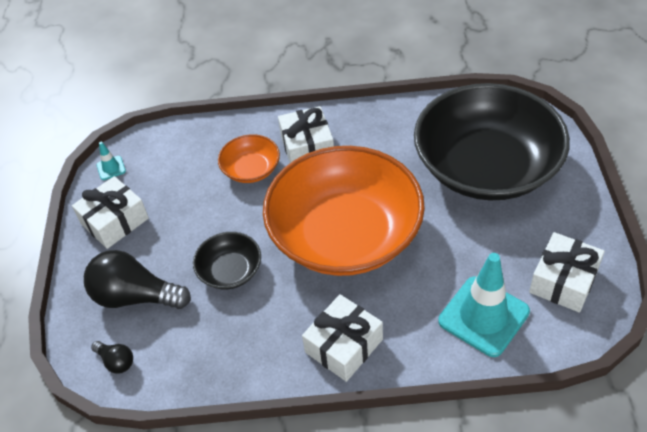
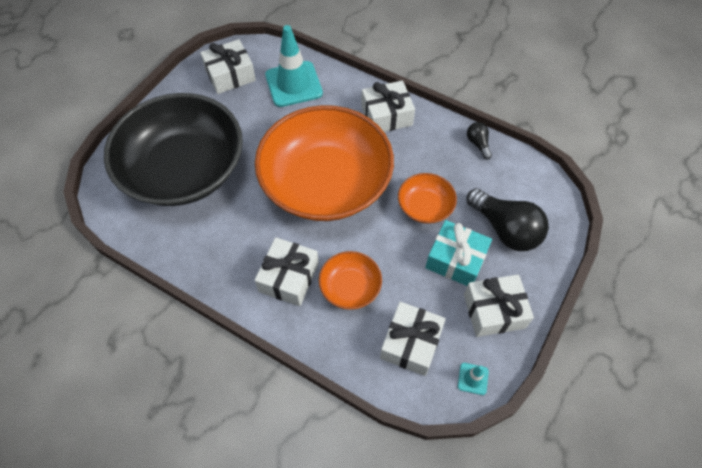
camera: 150 degrees left, 10 degrees up
black light bulb [91,341,133,374] -> black light bulb moved to [467,122,492,160]
black bowl [193,232,261,289] -> orange bowl [398,173,457,224]
none -> white gift [380,302,446,376]
none -> turquoise gift [425,220,492,286]

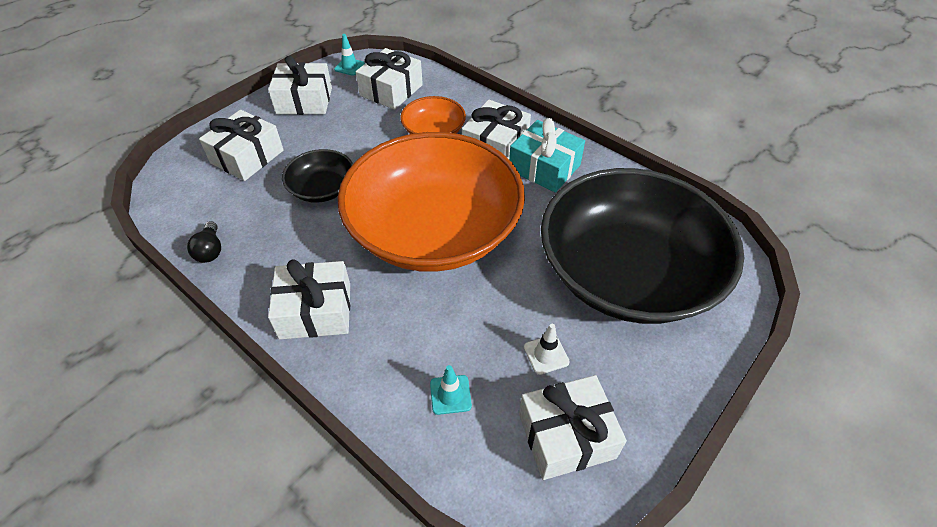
camera: 170 degrees left, 10 degrees down
turquoise traffic cone [265,25,323,107] -> turquoise traffic cone [430,365,472,415], size x0.43
orange bowl [398,173,457,224] -> black bowl [282,149,353,203]
turquoise gift [425,220,492,286] -> turquoise gift moved to [509,118,585,193]
black light bulb [466,188,549,251] -> white gift [199,110,284,181]
none -> white traffic cone [524,324,570,375]

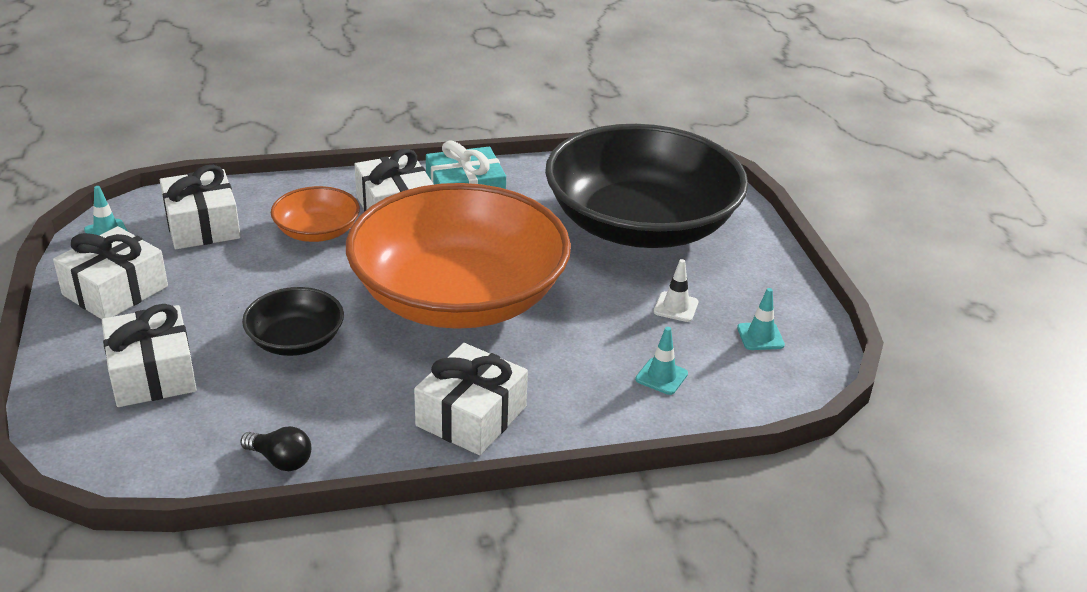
camera: 55 degrees left, 15 degrees down
white gift [519,375,627,480] -> turquoise traffic cone [737,288,785,350]

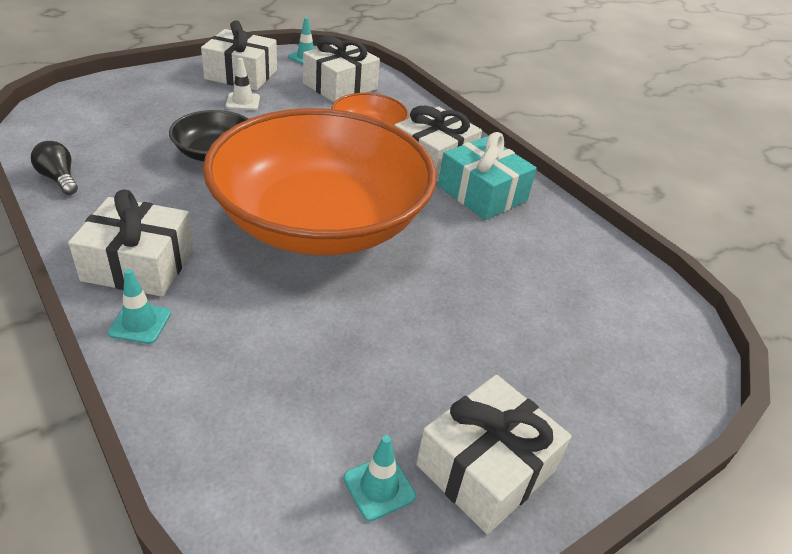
camera: 65 degrees right, 5 degrees up
white gift [102,304,197,407] -> white gift moved to [416,375,572,534]
black light bulb [240,426,311,471] -> black light bulb turned 135 degrees clockwise [31,141,78,195]
black bowl [545,124,748,248] -> none
turquoise traffic cone [635,327,688,395] -> turquoise traffic cone moved to [108,269,171,344]
white traffic cone [654,259,698,322] -> white traffic cone moved to [226,58,260,110]

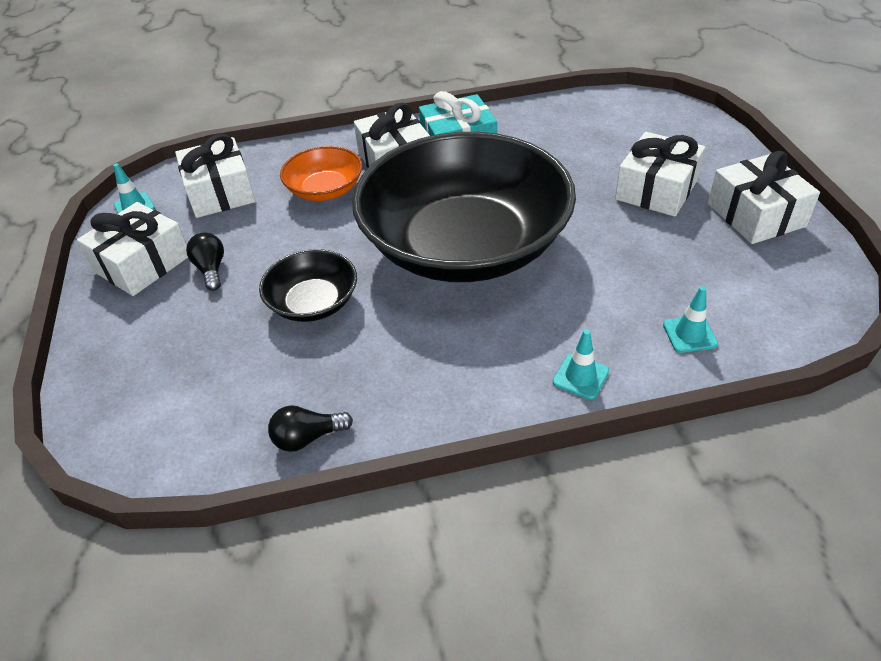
camera: 60 degrees left, 5 degrees up
white gift [68,189,194,297] -> white gift moved to [615,132,706,217]
orange bowl [203,108,437,255] -> black bowl [352,132,576,282]
white traffic cone [226,58,260,110] -> black light bulb [186,233,224,291]
turquoise traffic cone [344,435,416,521] -> turquoise traffic cone moved to [663,286,718,353]

